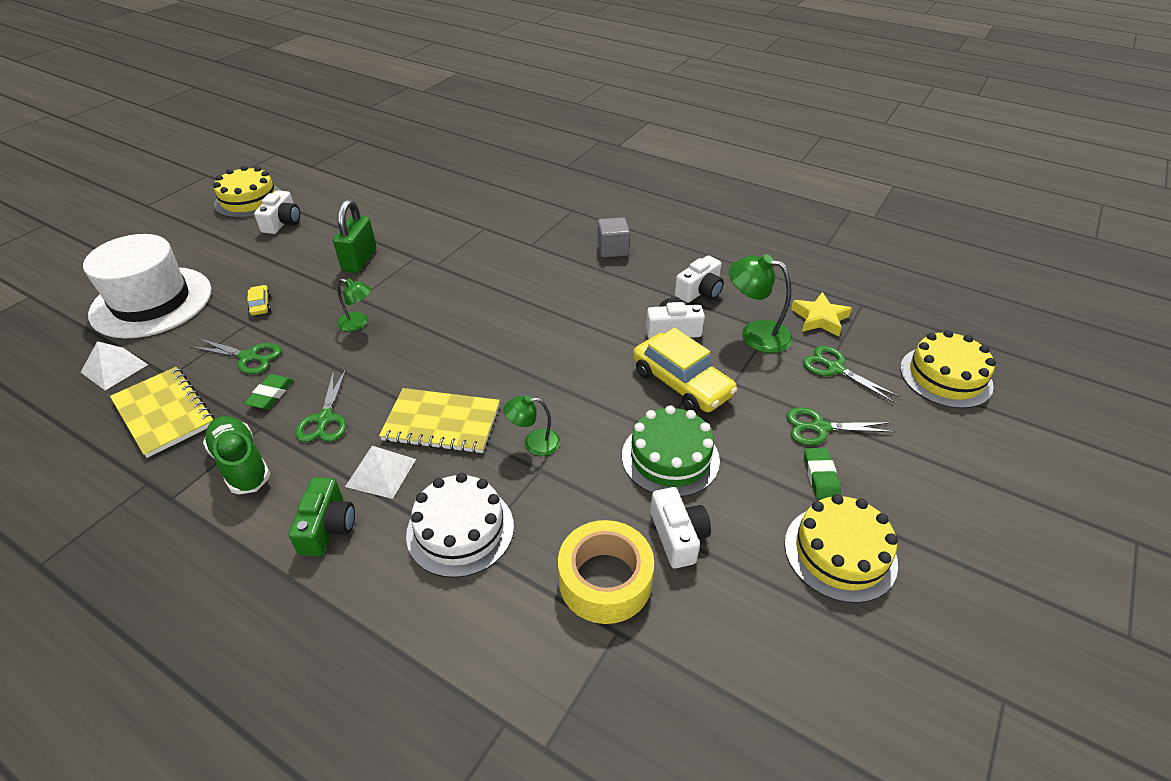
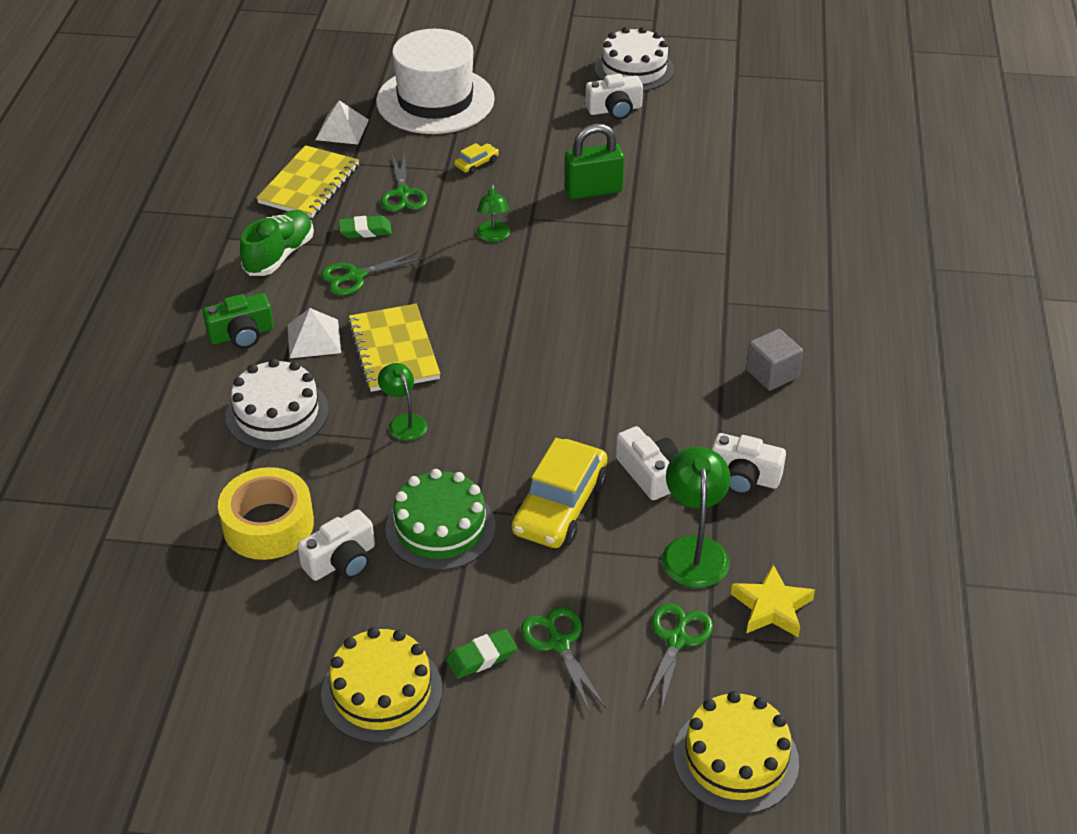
camera: 65 degrees right, 0 degrees up
yellow cake [213,166,281,218] -> white cake [594,27,674,91]

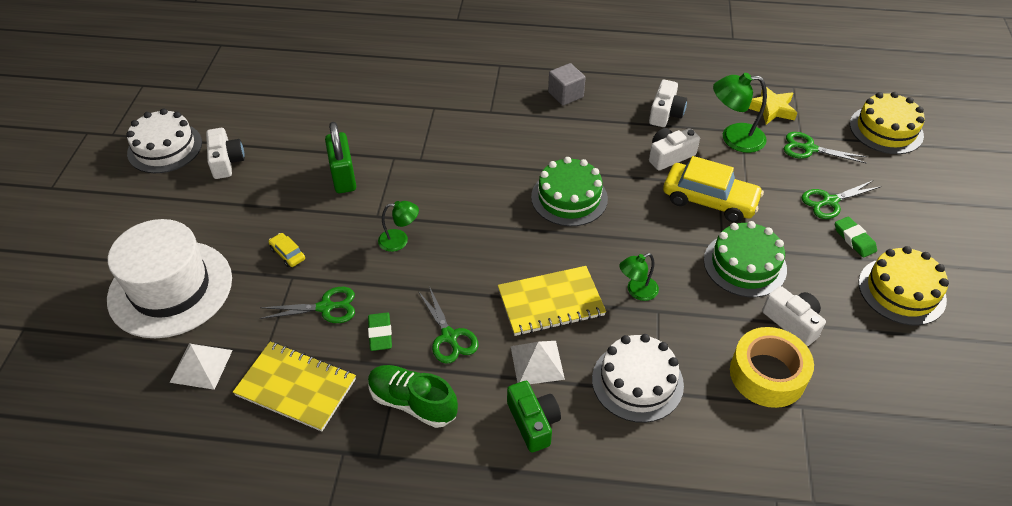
camera: 90 degrees left, 5 degrees up
none -> green cake [531,157,608,226]

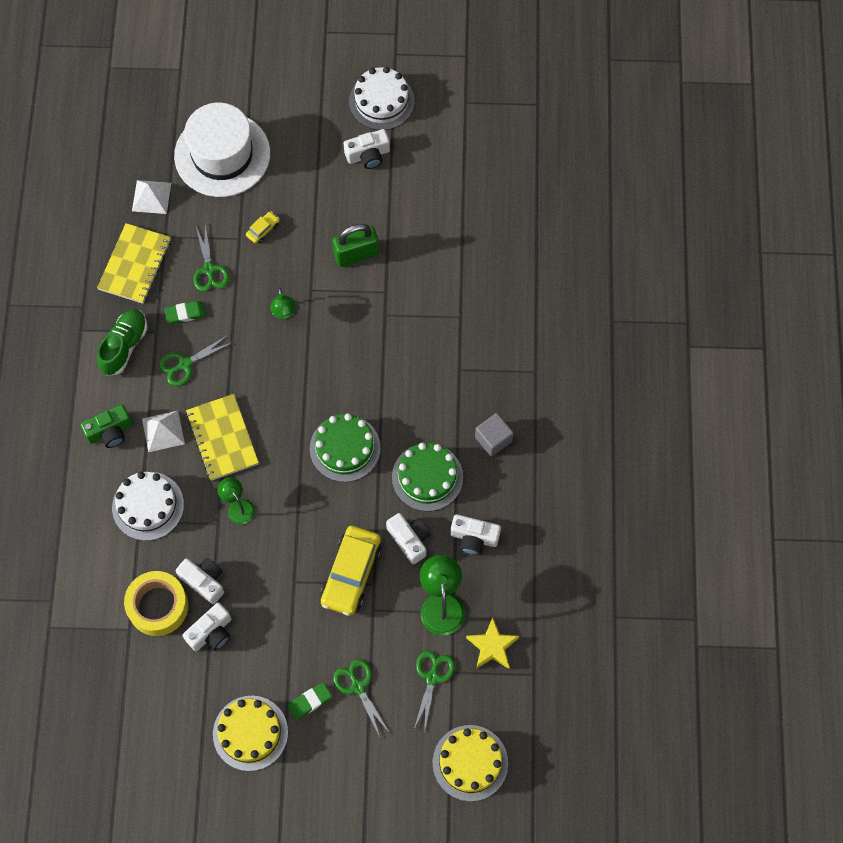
camera: 85 degrees right, 20 degrees up
green cake [704,221,787,297] -> green cake moved to [392,443,463,511]
none -> white camera [175,558,224,604]

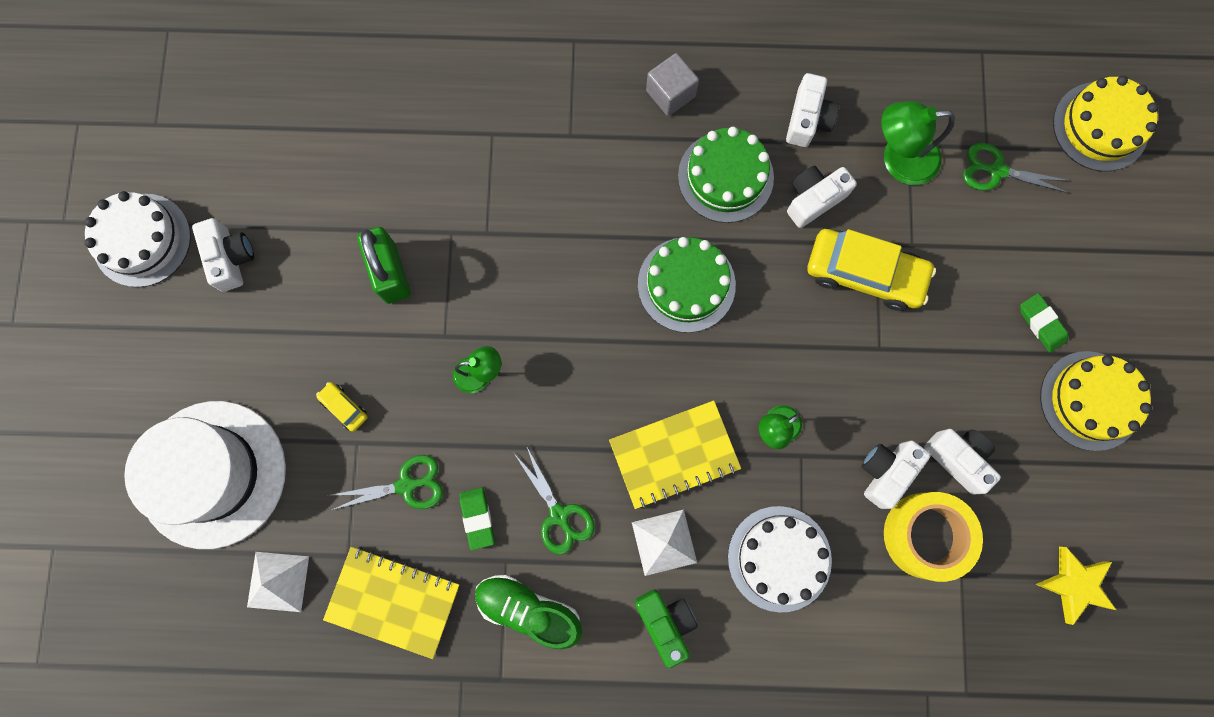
camera: 90 degrees left, 10 degrees up
green scissors [333,659,389,737] -> none
yellow star [466,617,519,669] -> yellow star moved to [1035,547,1116,625]

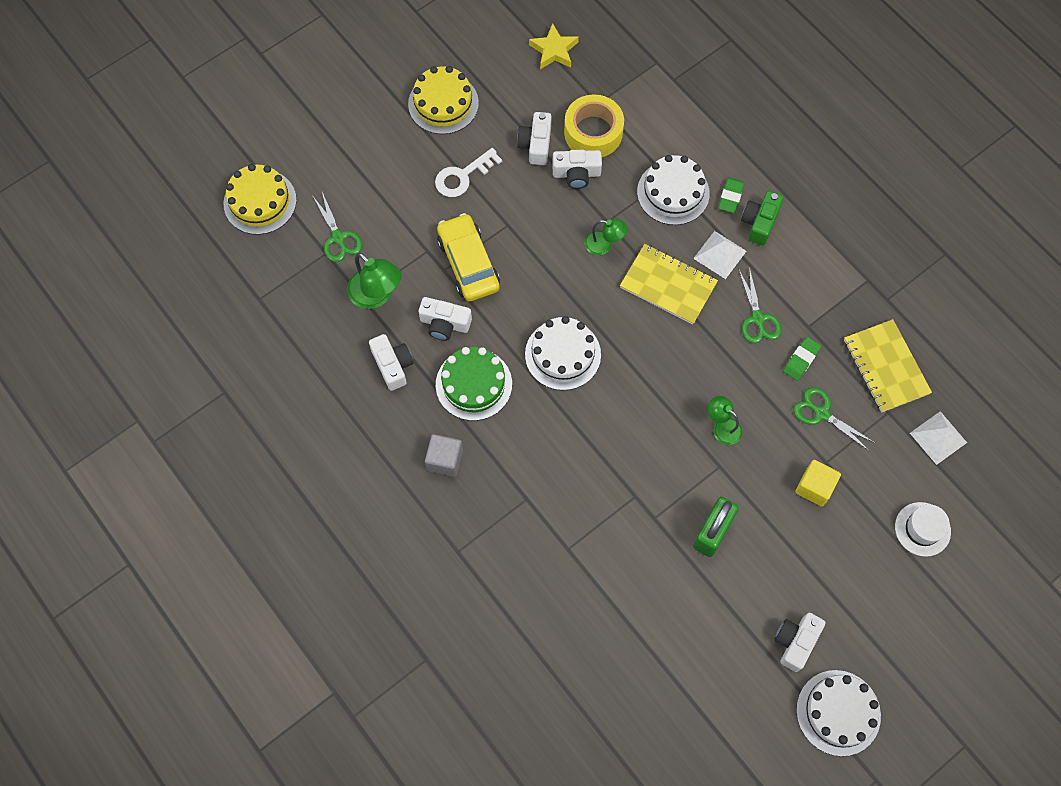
camera: 130 degrees left, 10 degrees down
white hat [124,401,286,549] -> white hat [895,502,951,557], size x0.48
yellow car [316,382,368,432] -> yellow cube [795,460,841,507]
green shoe [475,575,582,649] -> none
green scissors [515,447,595,555] -> green scissors turned 150 degrees clockwise [739,267,782,343]
green cake [638,237,736,333] -> white cake [525,316,601,390]
white camera [786,73,839,147] -> white camera turned 90 degrees clockwise [369,334,414,391]
green eraser [1020,293,1068,353] -> green eraser moved to [718,177,745,213]
none -> white key [435,148,502,197]

